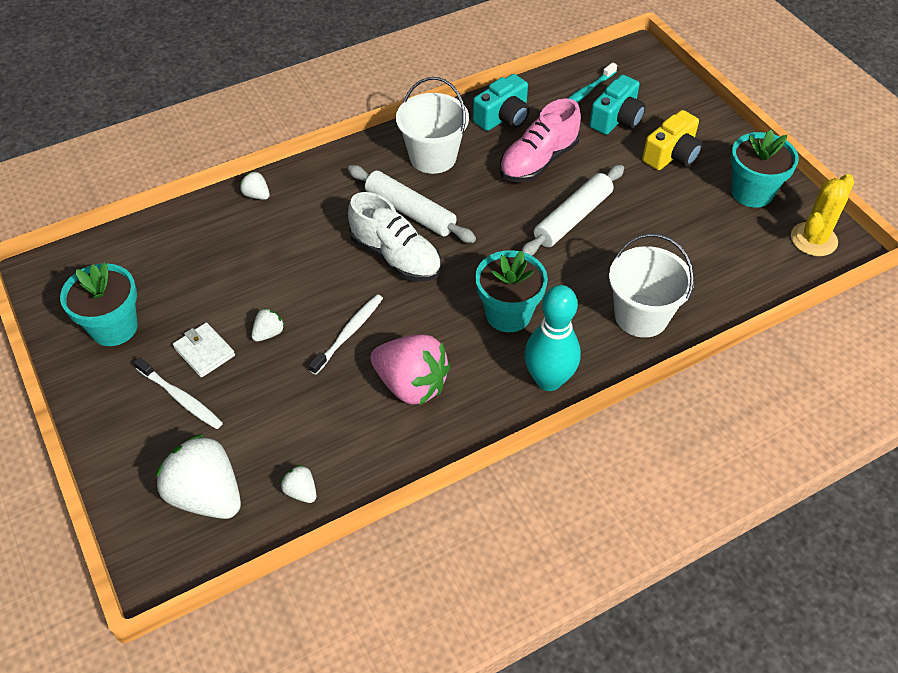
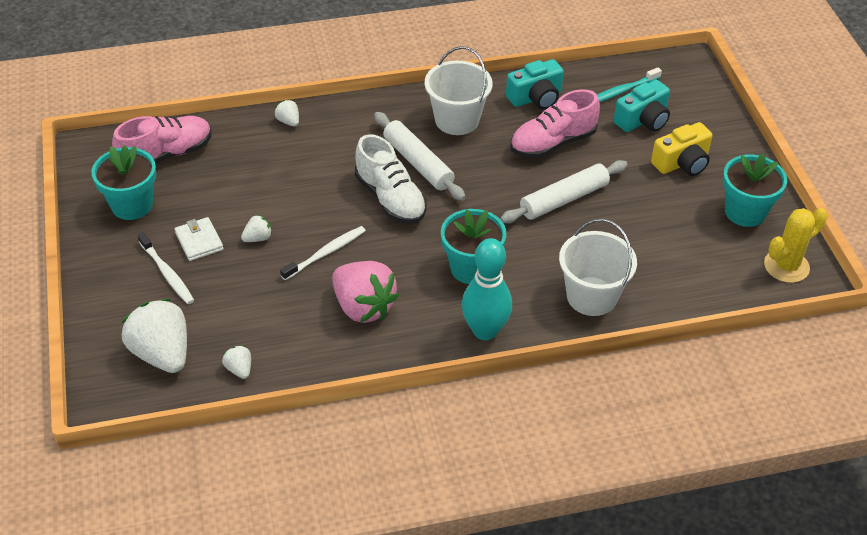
camera: 15 degrees right, 5 degrees down
none -> pink shoe [112,116,212,164]

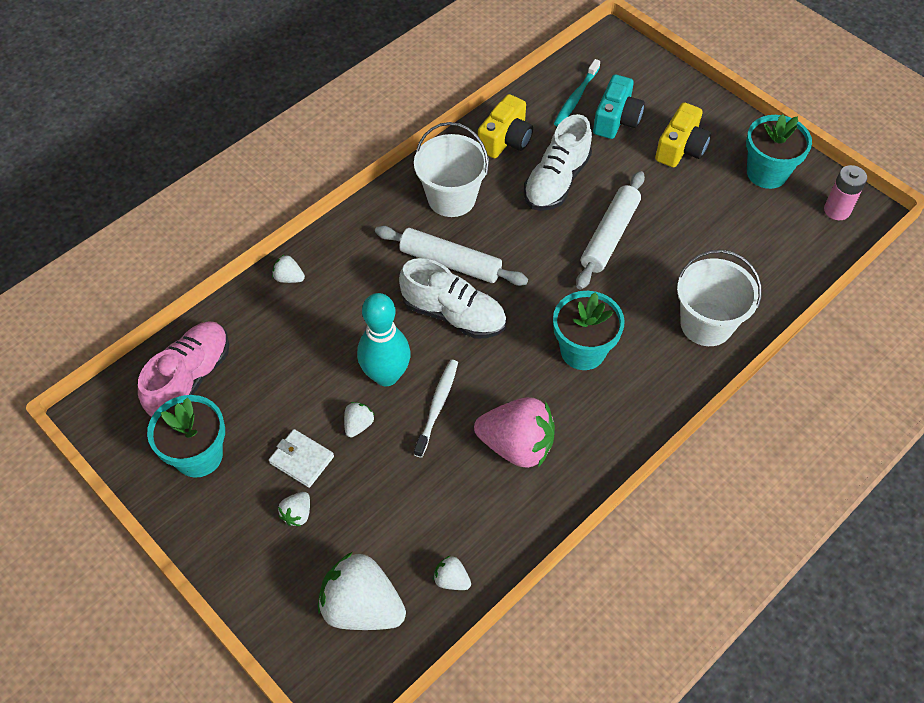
camera: 30 degrees left, 10 degrees up
white toothbrush [137,232,194,304] -> white strawberry [278,492,310,526]
turquoise bowling pin [461,238,512,340] -> turquoise bowling pin moved to [357,293,411,386]
turquoise camera [506,59,564,110] -> yellow camera [478,94,533,158]
pink shoe [510,89,600,159] -> white shoe [524,114,592,211]
yellow cactus [764,208,828,283] -> pink battery [824,165,867,220]

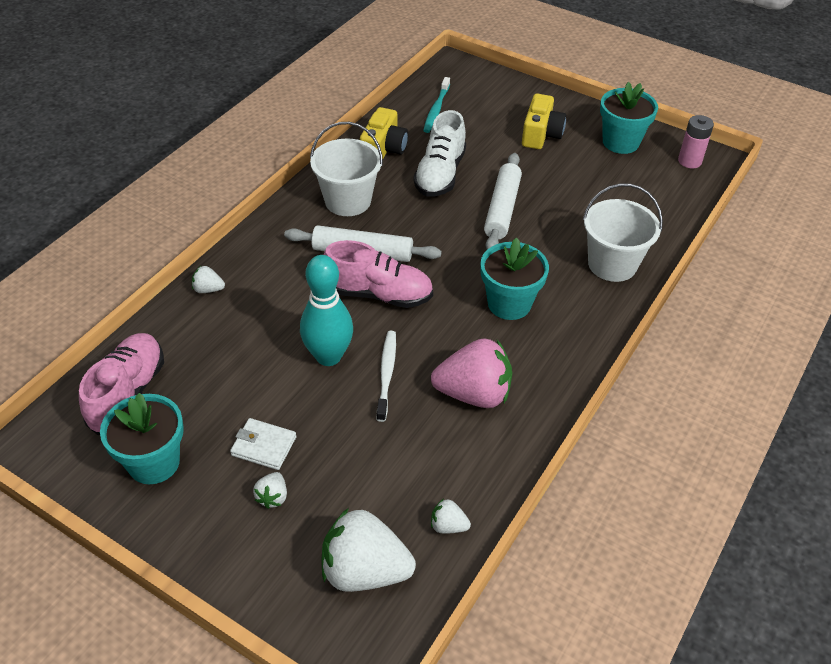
camera: 15 degrees left, 10 degrees down
white strawberry [344,402,375,437] -> none
white shoe [399,258,506,339] -> pink shoe [323,240,433,308]
turquoise camera [593,74,645,139] -> none

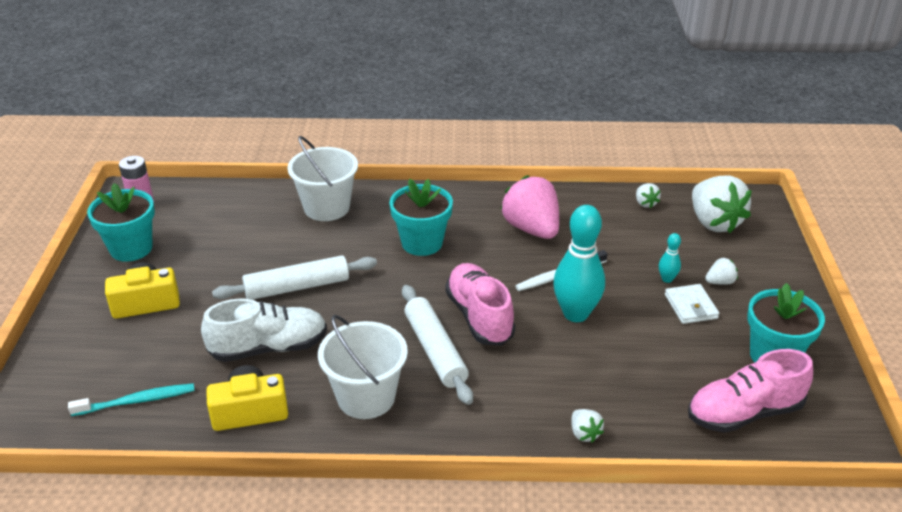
camera: 120 degrees left, 10 degrees down
none -> turquoise bowling pin [659,233,681,283]

